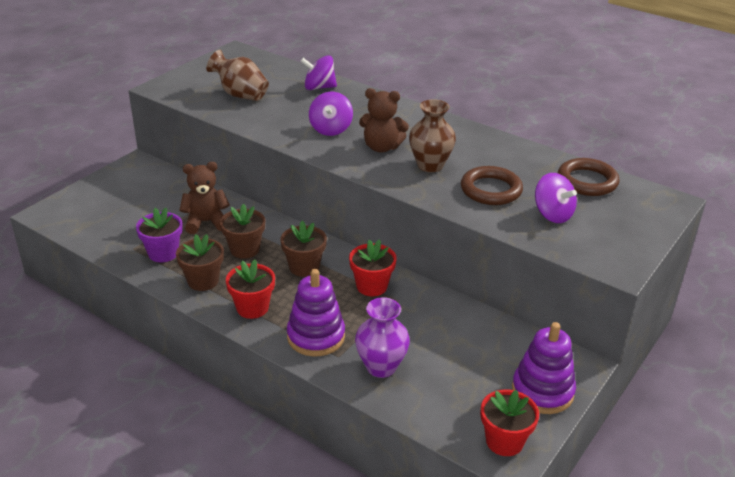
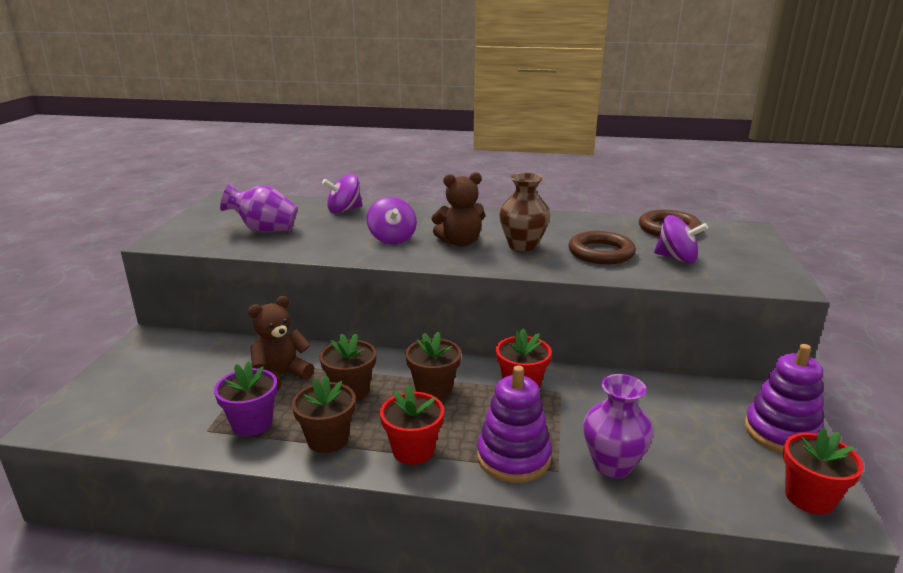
camera: 25 degrees left, 10 degrees down
brown vase [206,50,269,101] -> purple vase [220,183,298,232]

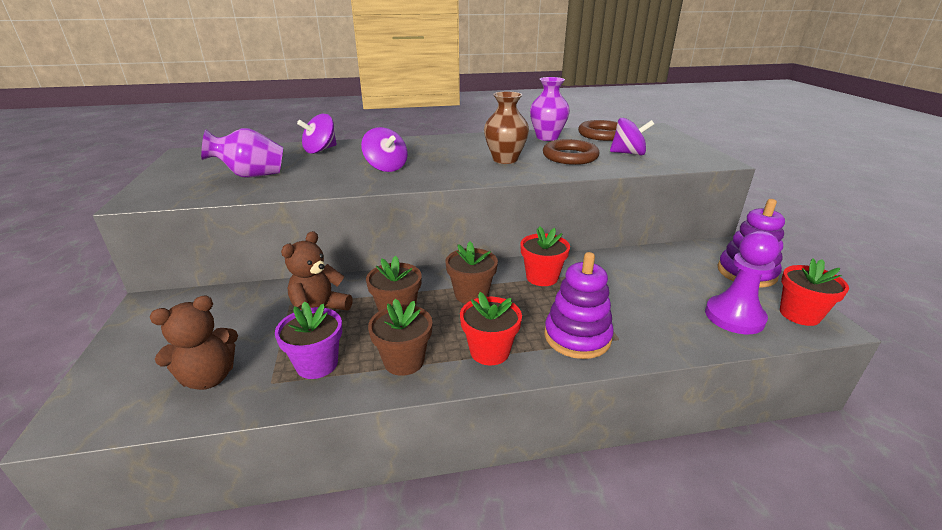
camera: 20 degrees left, 5 degrees up
brown teddy bear [431,172,485,247] -> brown teddy bear moved to [150,296,238,390]
purple vase [583,374,653,478] -> purple vase moved to [530,77,570,141]
none -> purple pawn [705,231,780,334]

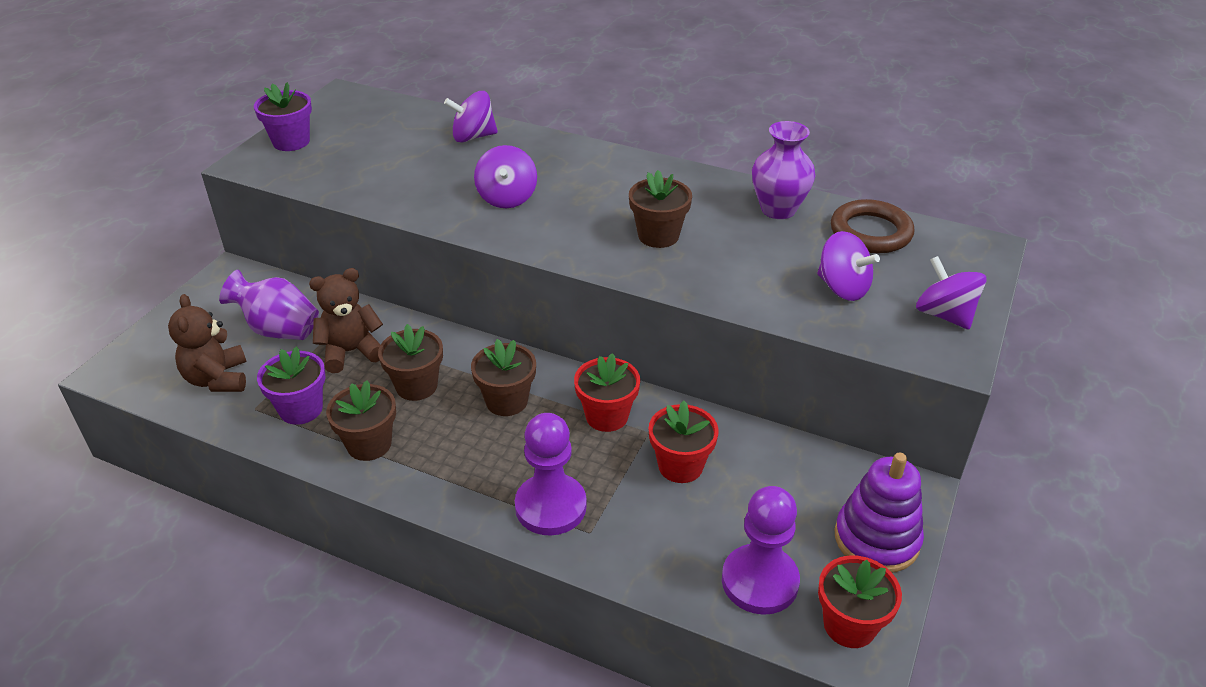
camera: 35 degrees right, 10 degrees up
brown teddy bear [150,296,238,390] -> brown teddy bear turned 75 degrees clockwise [168,294,246,392]
purple vase [201,128,283,178] -> purple vase moved to [219,270,319,340]
red flower pot [460,292,522,365] -> red flower pot moved to [649,401,719,483]
brown vase [484,91,529,164] -> brown flower pot [629,170,692,248]
brown ring [543,139,599,165] -> none
purple stacking toy [544,252,614,359] -> purple pawn [515,413,587,535]
none -> purple flower pot [254,82,312,151]
none -> purple spinning top [916,256,987,330]

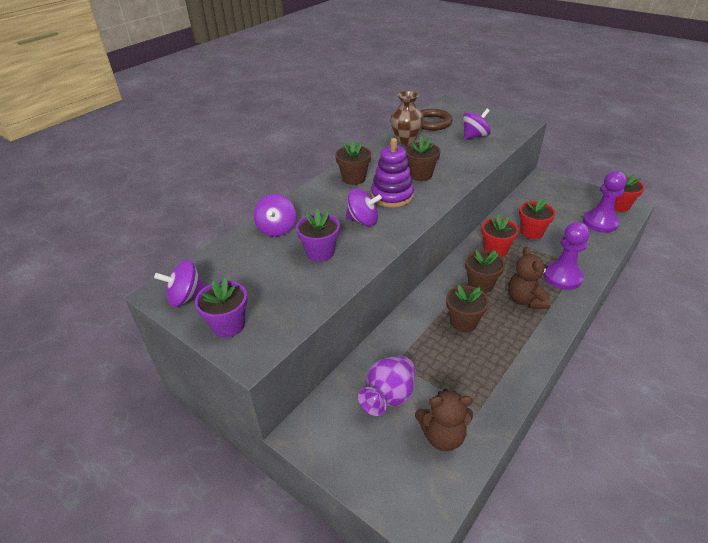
camera: 75 degrees left, 0 degrees up
purple flower pot [257,346,326,425] -> purple flower pot moved to [296,209,340,262]
brown teddy bear [309,268,383,373] -> brown teddy bear moved to [508,247,551,309]
brown flower pot [326,380,396,461] -> brown flower pot moved to [335,140,371,185]
purple vase [752,121,815,219] -> brown vase [390,91,424,145]
purple stacking toy [835,453,924,573] -> purple stacking toy moved to [371,138,414,208]
purple spinning top [916,256,987,330] -> purple spinning top moved to [154,259,205,307]

